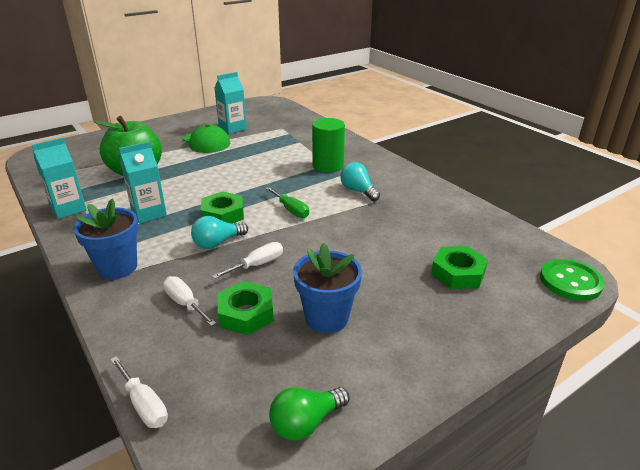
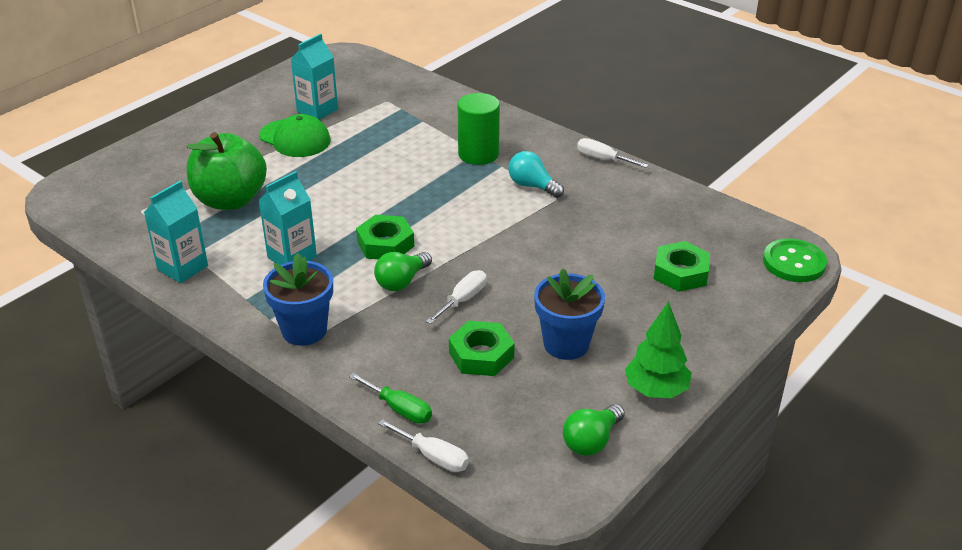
camera: 15 degrees left, 5 degrees up
white screwdriver [163,276,216,326] -> white screwdriver moved to [577,138,649,168]
turquoise light bulb [191,216,248,249] -> green light bulb [374,252,432,291]
green screwdriver [265,187,309,218] -> green screwdriver moved to [349,373,432,424]
none -> green tree [625,301,692,398]

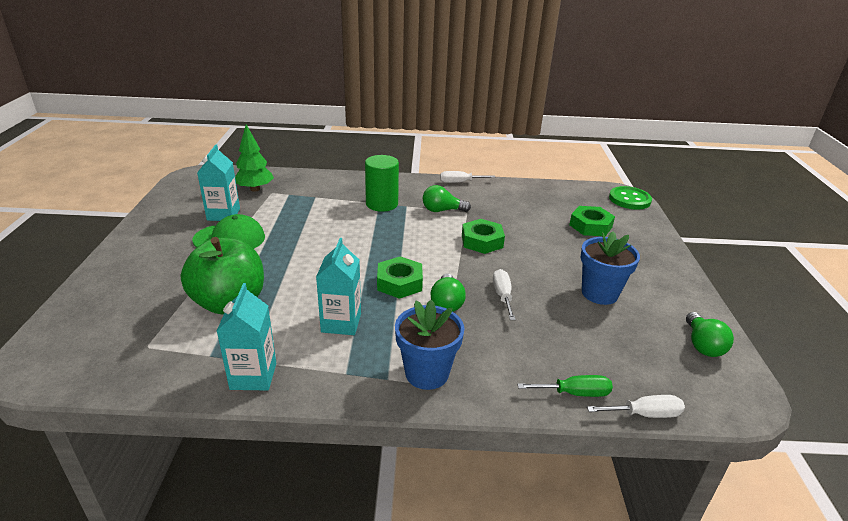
camera: 40 degrees left, 5 degrees down
green nut [449,321,515,376] -> green nut moved to [462,219,505,254]
turquoise light bulb [509,151,564,198] -> green light bulb [423,185,471,212]
green tree [625,301,692,398] -> green tree moved to [235,124,274,192]

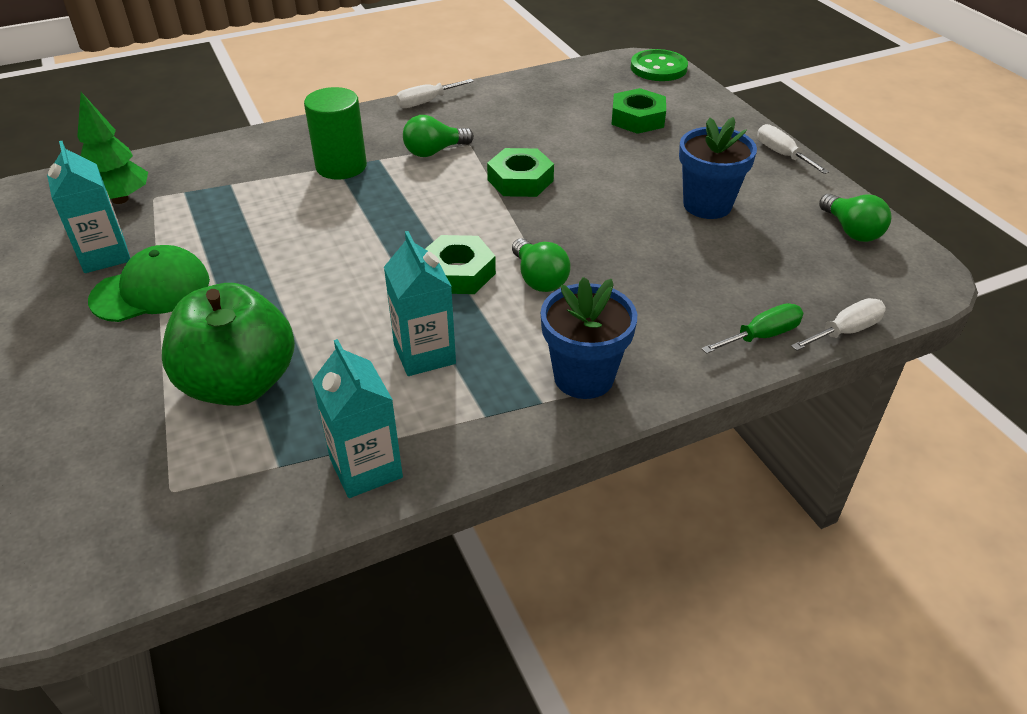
camera: 25 degrees left, 10 degrees up
white screwdriver [493,269,516,320] -> white screwdriver moved to [757,124,829,174]

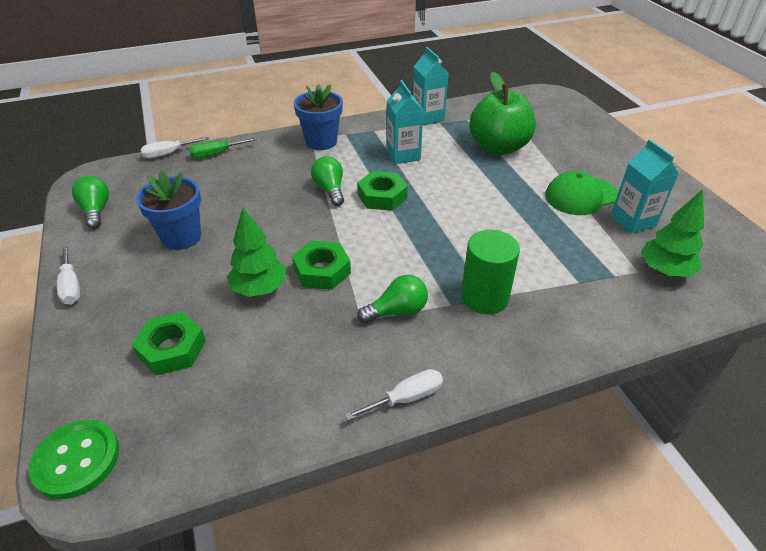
camera: 175 degrees left, 0 degrees up
none -> green tree [227,207,286,297]

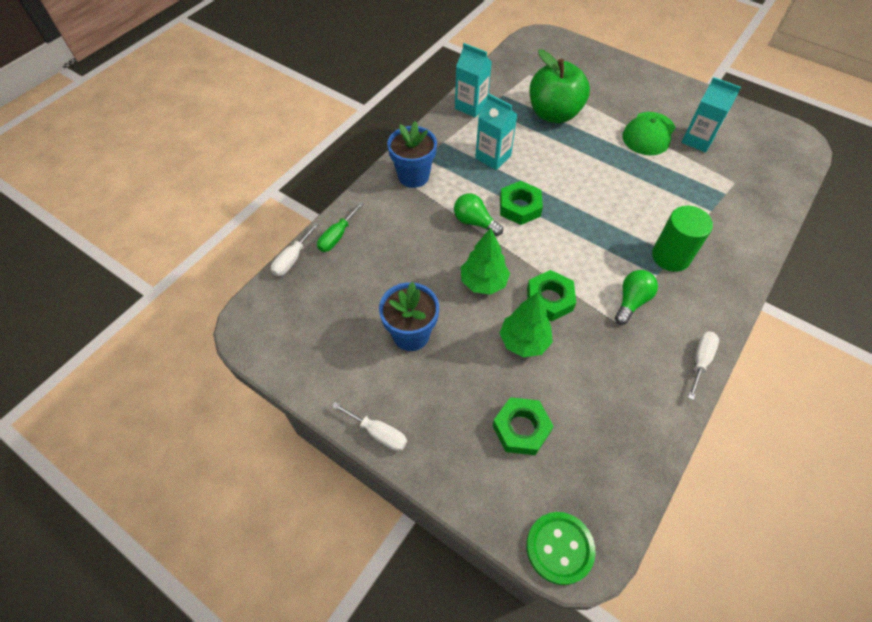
camera: 35 degrees left, 15 degrees up
green light bulb [72,176,109,229] -> none
green tree [641,189,704,277] -> green tree moved to [461,228,510,295]

